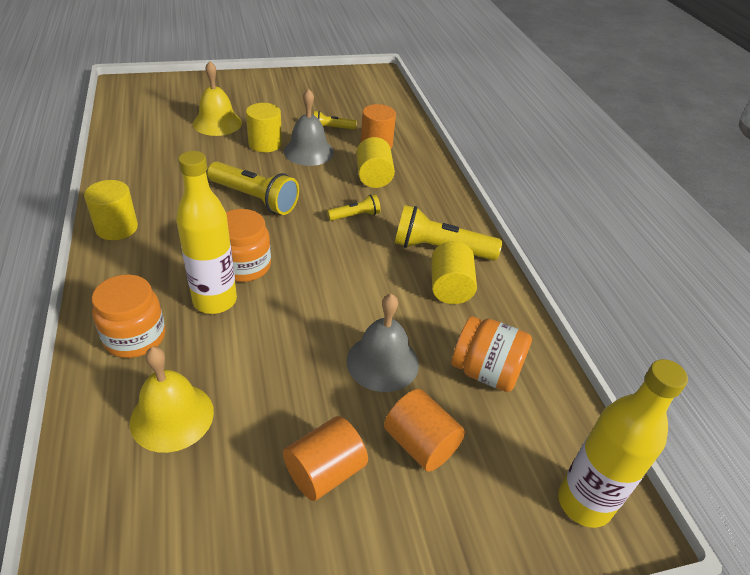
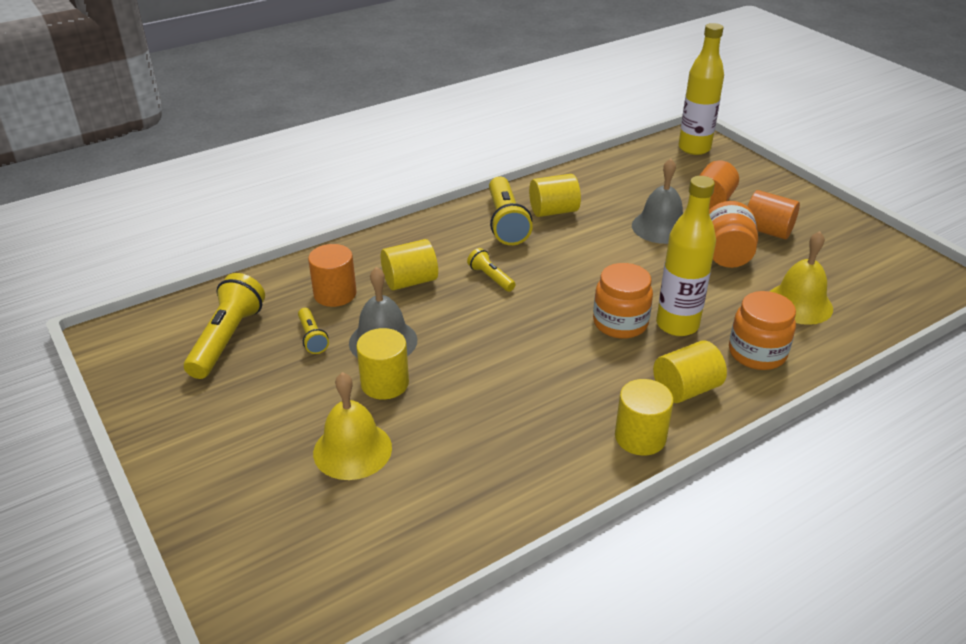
camera: 105 degrees left, 5 degrees down
yellow flashlight [207,162,299,215] -> yellow flashlight moved to [184,273,265,379]
orange jar [451,316,532,392] -> orange jar moved to [709,201,758,268]
none -> yellow cylinder [653,340,727,403]

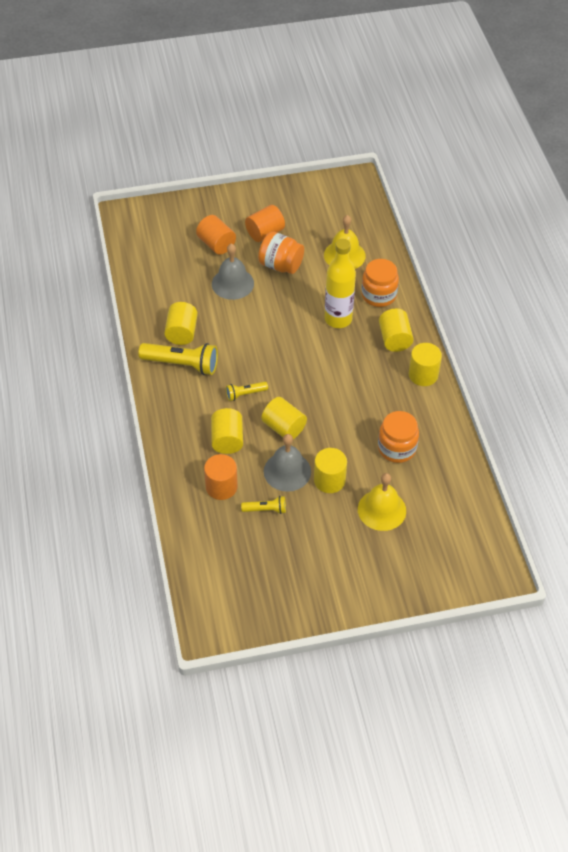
camera: 70 degrees left, 15 degrees up
yellow flashlight [184,273,265,379] -> none
orange jar [593,263,653,339] -> orange jar moved to [378,411,419,463]
yellow bottle [678,23,724,155] -> none
none -> yellow cylinder [261,397,307,439]

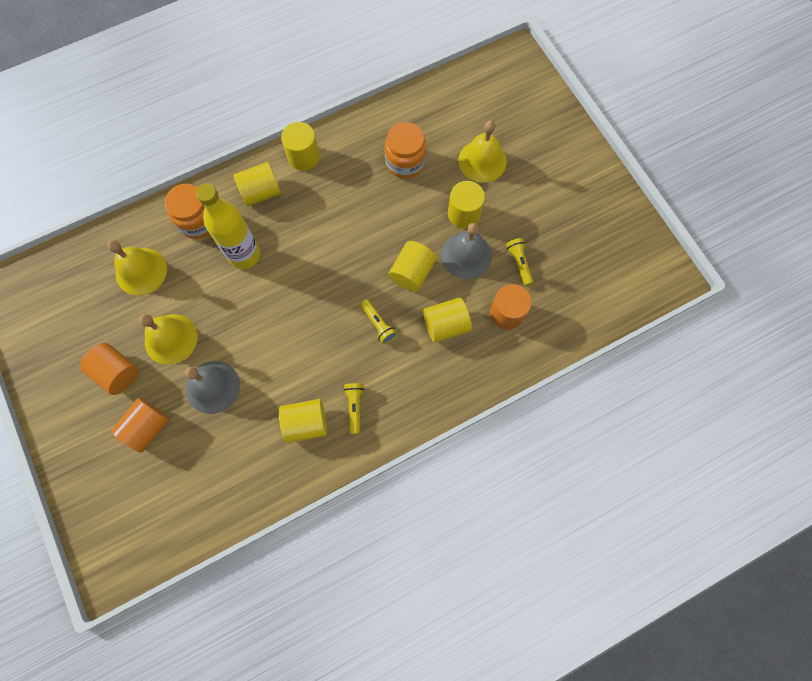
camera: 105 degrees left, 20 degrees up
yellow flashlight [138,343,218,375] -> yellow flashlight [344,383,364,434], size x0.53
orange jar [258,231,304,274] -> yellow bell [139,314,198,365]

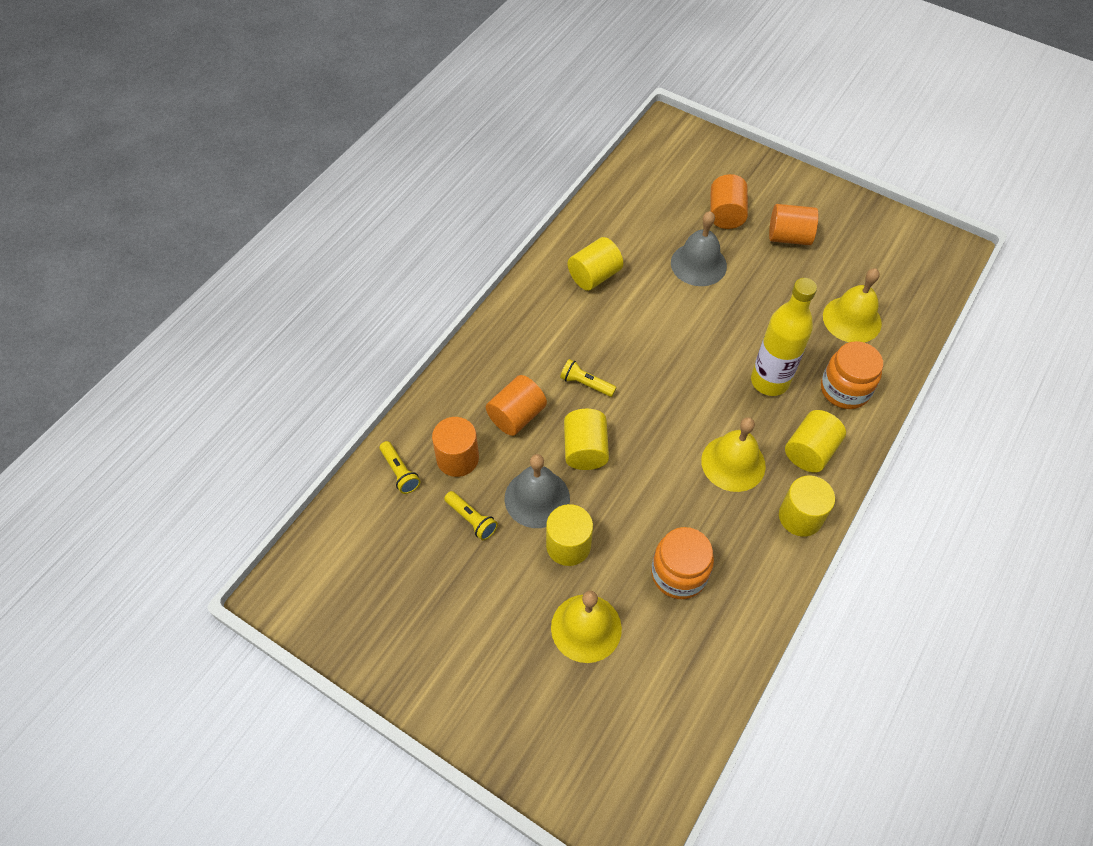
camera: 150 degrees right, 15 degrees down
yellow bell [139,314,198,365] -> yellow bell moved to [701,417,766,492]
yellow flashlight [344,383,364,434] -> yellow flashlight moved to [380,441,420,494]
yellow cylinder [423,297,472,343] -> orange cylinder [486,375,547,436]

